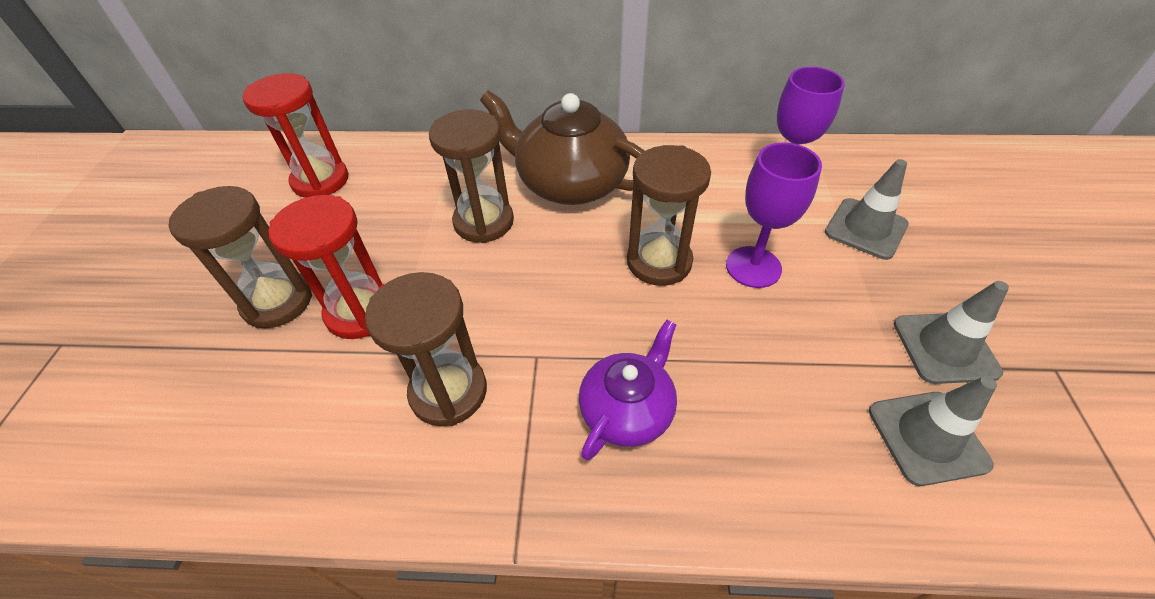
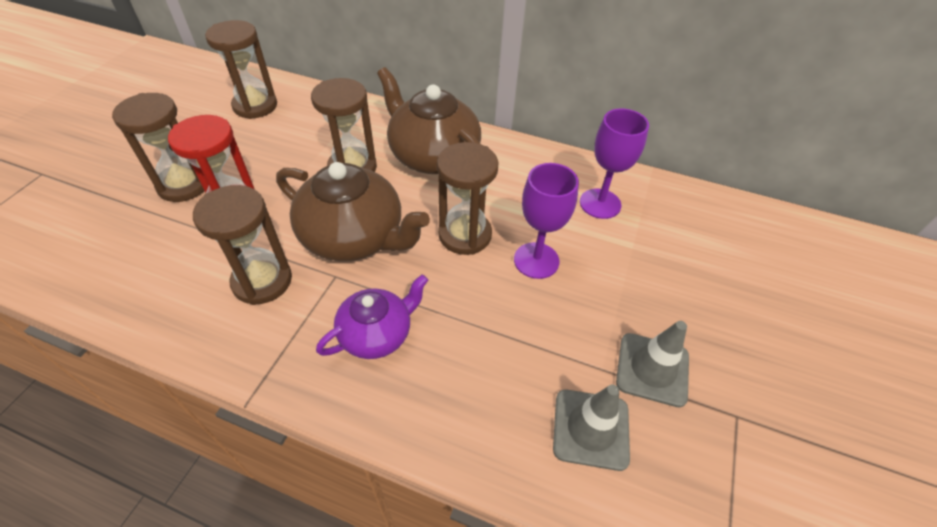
camera: 15 degrees right, 0 degrees up
red hourglass [243,73,348,198] -> brown hourglass [205,20,277,119]
grey traffic cone [825,159,909,260] -> none
none -> brown teapot [276,162,430,262]

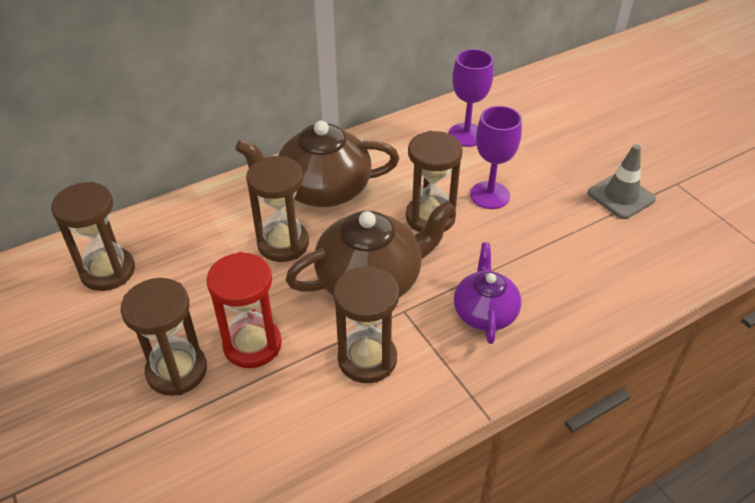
camera: 50 degrees left, 5 degrees down
grey traffic cone [553,384,630,471] -> none

